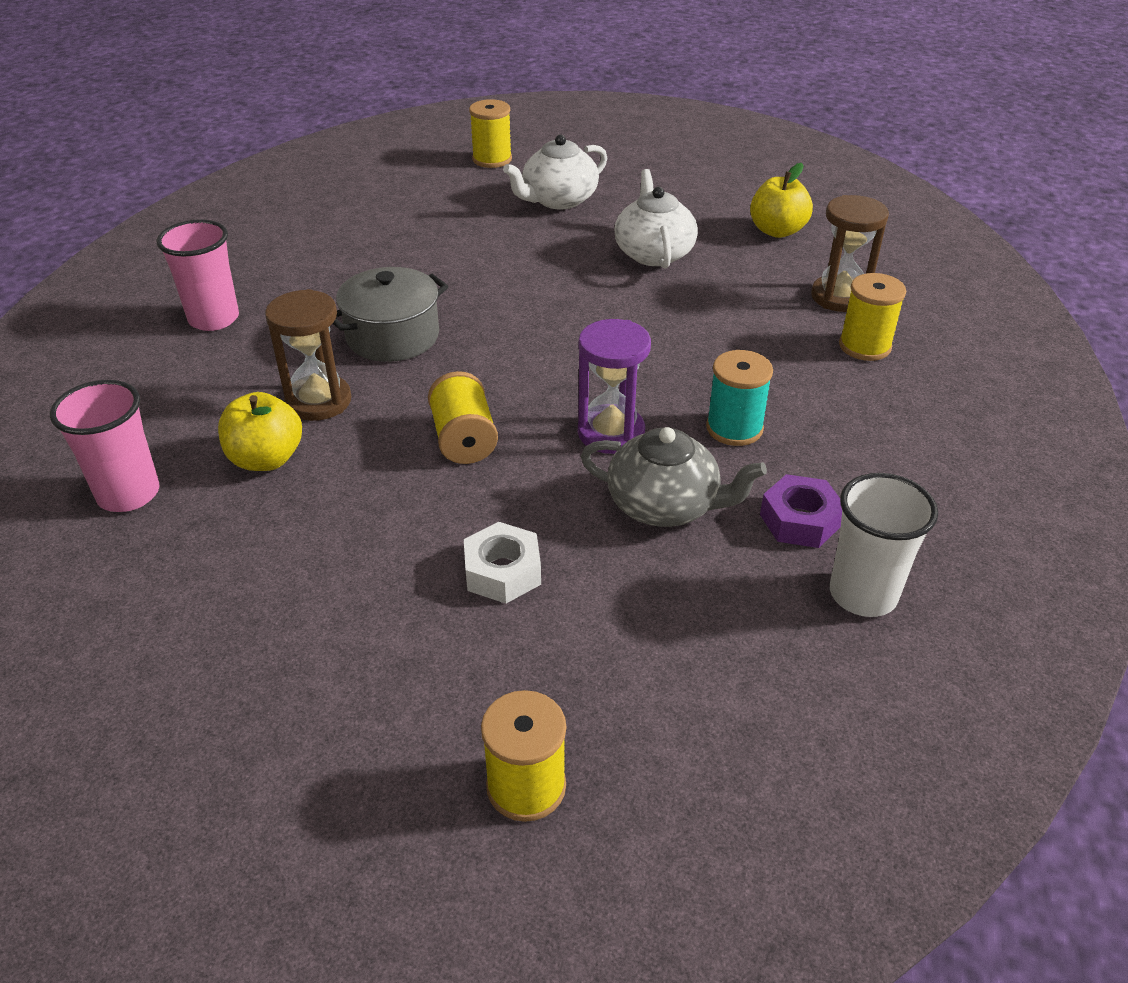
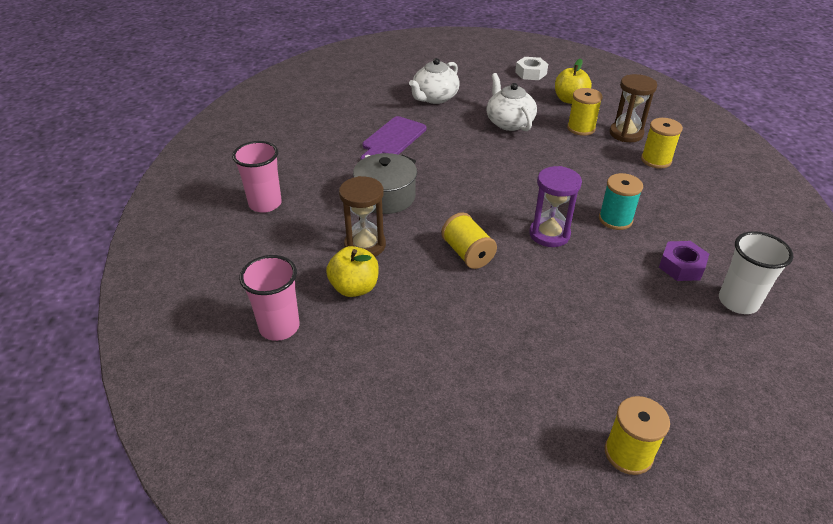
camera: 15 degrees left, 0 degrees up
white nut [464,522,541,603] -> white nut moved to [515,57,548,80]
yellow spool [469,99,512,168] -> yellow spool moved to [567,88,603,136]
grey teapot [581,427,767,527] -> none
none -> purple cutting board [360,116,426,160]

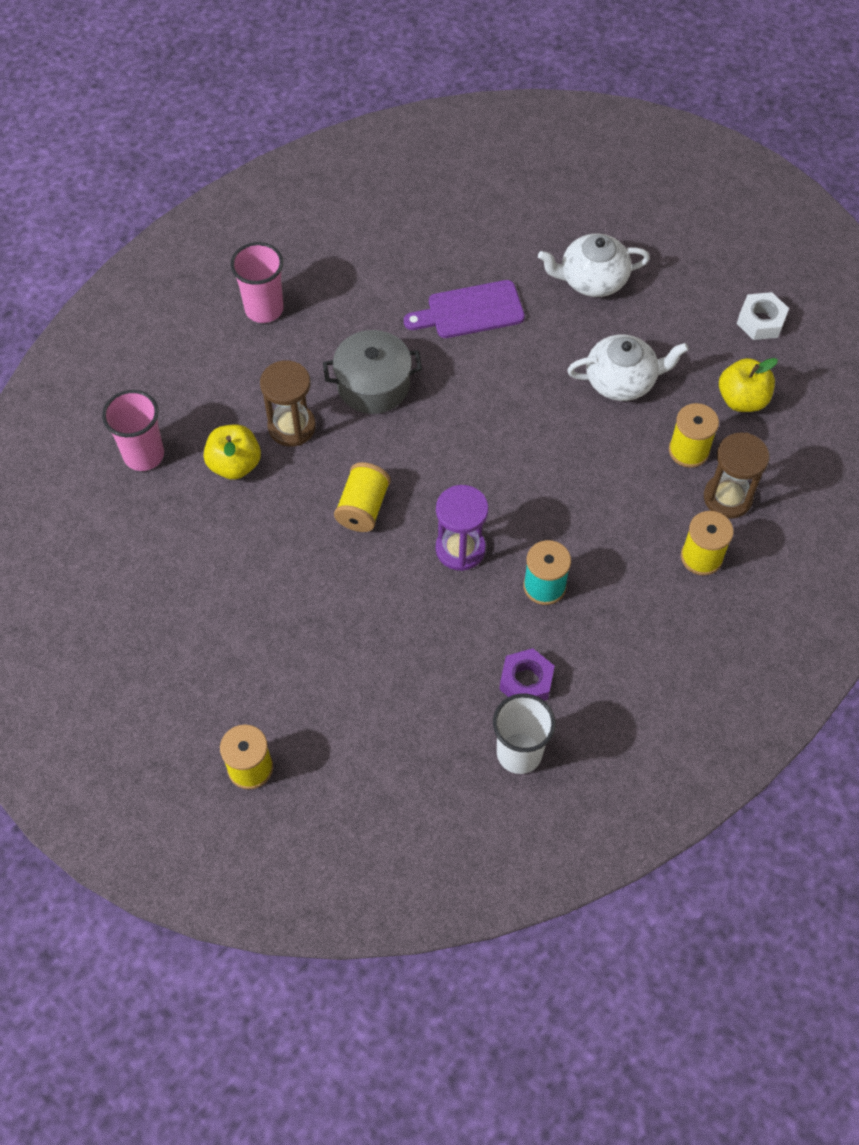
camera: 45 degrees right, 20 degrees up
white teapot [486,73,537,131] -> white teapot turned 60 degrees clockwise [567,334,689,401]

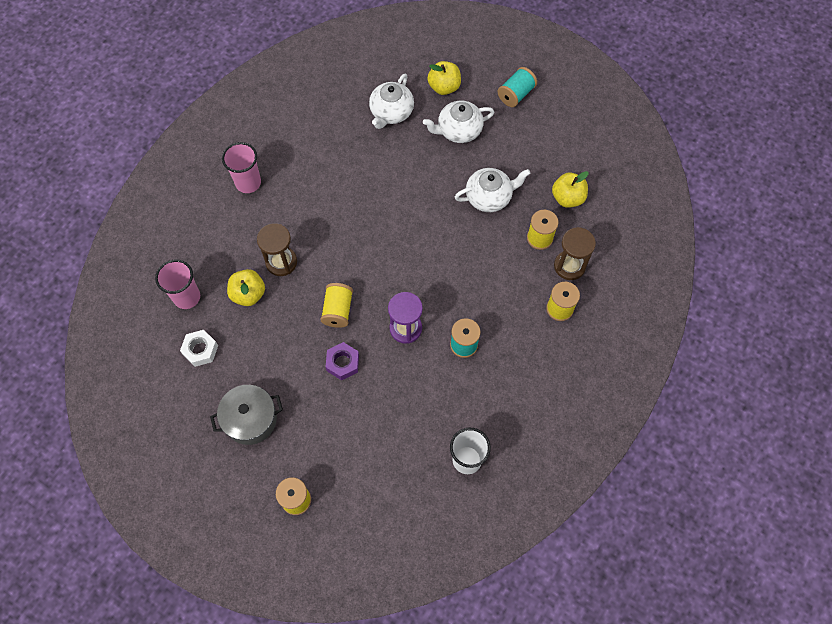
camera: 10 degrees left, 5 degrees up
grey pot [323,330,422,414] -> grey pot moved to [210,385,283,445]
purple cutting board [404,280,525,338] -> none
purple nut [499,648,555,701] -> purple nut moved to [326,342,359,380]
white nut [737,292,789,340] -> white nut moved to [180,330,218,367]
none -> white teapot [369,74,414,129]
none -> yellow apple [427,61,461,95]
none -> turquoise spool [498,67,537,107]

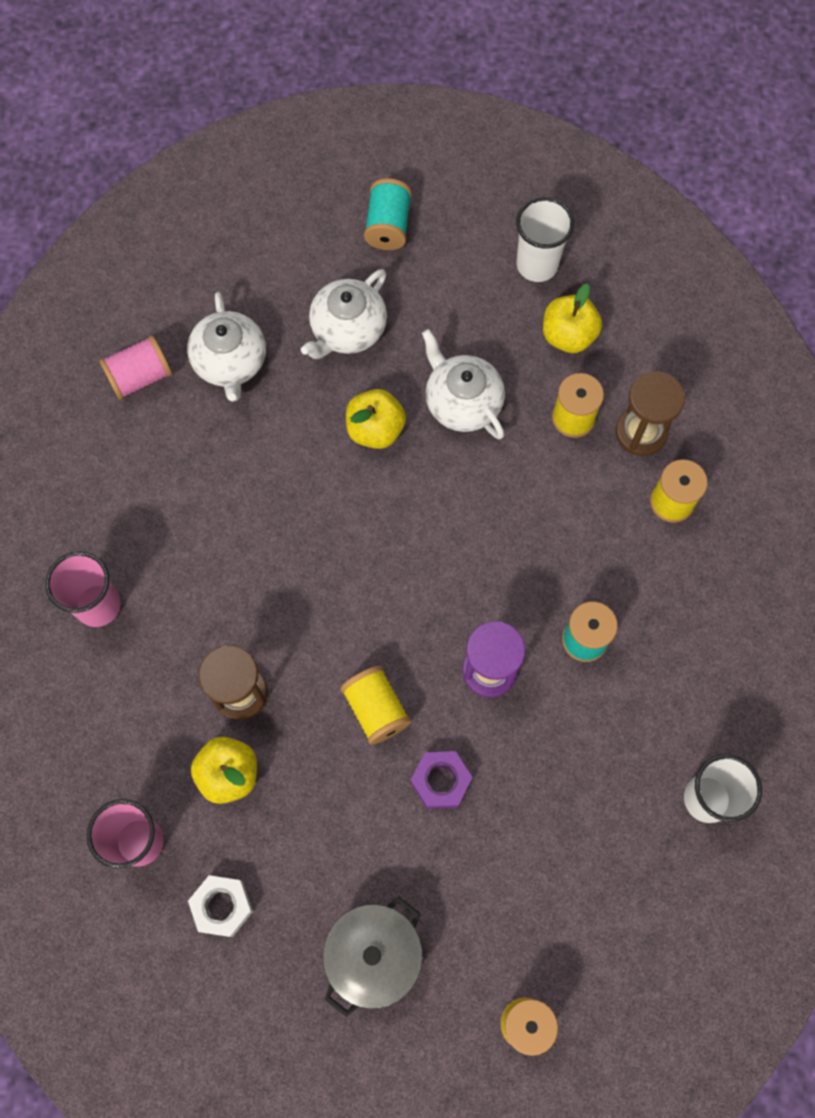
camera: 35 degrees left, 5 degrees up
yellow apple [427,61,461,95] -> yellow apple moved to [346,389,406,449]
white teapot [455,168,530,212] -> white teapot turned 75 degrees counterclockwise [422,329,505,439]
none -> pink spool [99,336,172,400]
none -> white cup [516,197,574,282]

